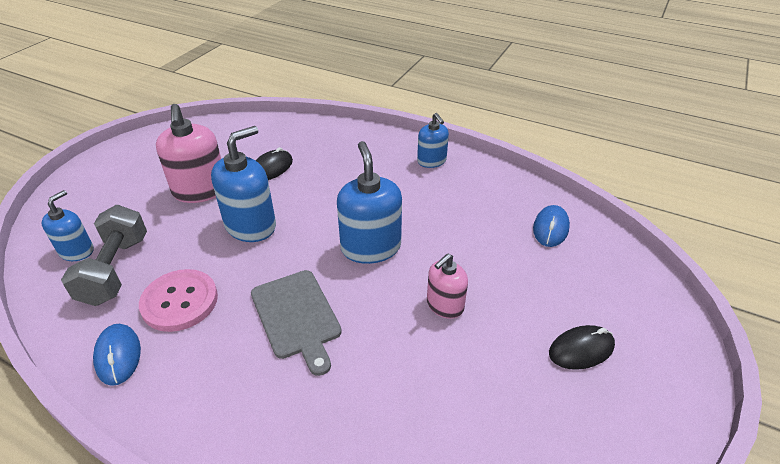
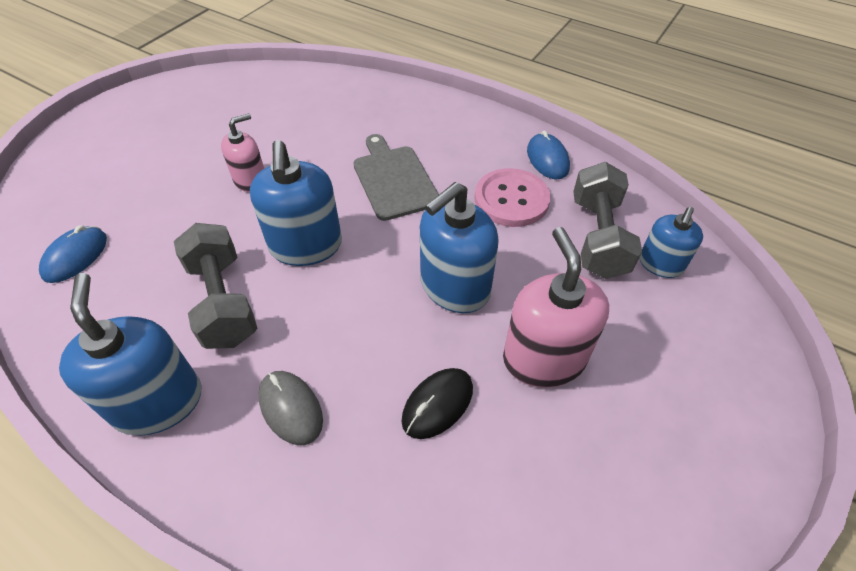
camera: 175 degrees left, 10 degrees up
blue soap dispenser [417,113,449,168] -> blue soap dispenser [59,273,201,436], size x1.66
black mouse [549,325,615,370] -> none
none -> grey dumbbell [174,223,257,349]
none -> grey mouse [258,371,323,445]

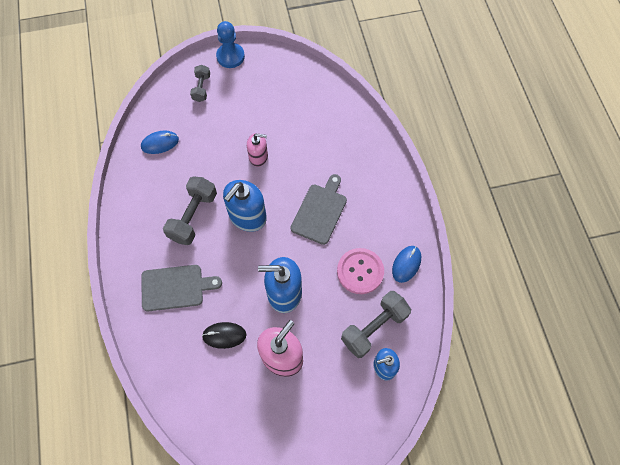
camera: 45 degrees right, 15 degrees up
blue soap dispenser [59,273,201,436] -> none
grey mouse [258,371,323,445] -> grey cutting board [141,265,222,311]
none -> grey dumbbell [190,65,210,102]
none -> blue pawn [216,21,245,68]

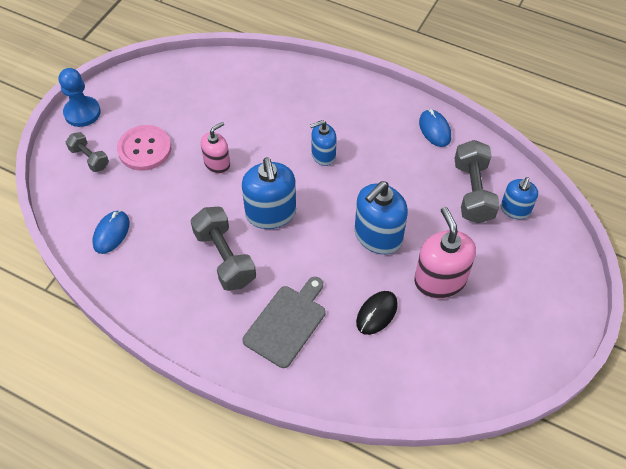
camera: 50 degrees left, 10 degrees down
grey cutting board [290,174,347,245] -> blue soap dispenser [310,120,337,166]
pink button [337,248,384,294] -> pink button moved to [117,125,171,171]

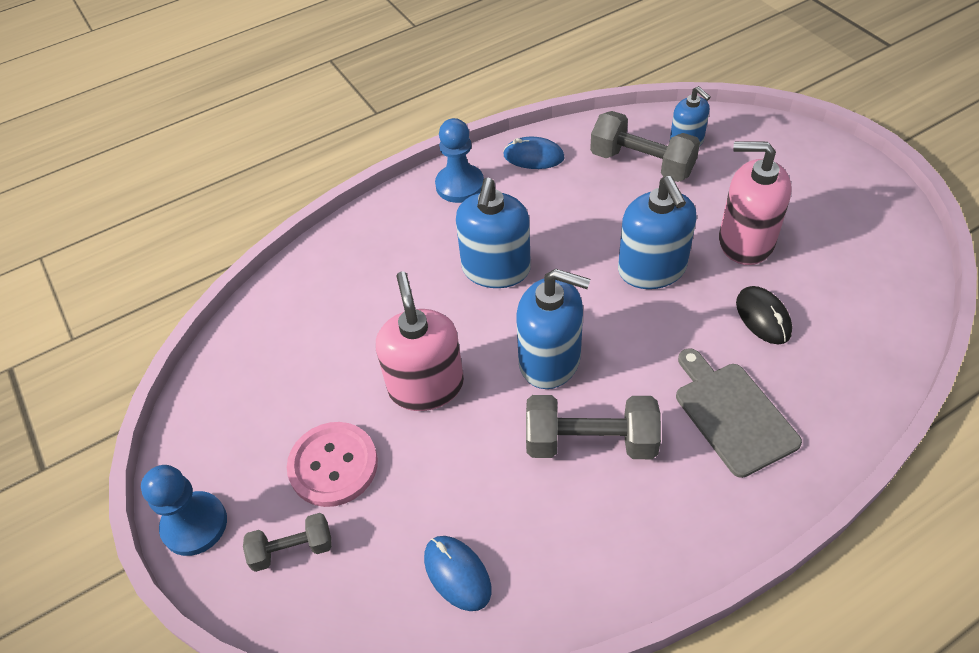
camera: 55 degrees left, 5 degrees down
pink soap dispenser [201,122,230,174] -> pink soap dispenser [376,272,464,411], size x1.66
blue soap dispenser [310,120,337,166] -> blue soap dispenser [456,178,531,288], size x1.66
none -> blue pawn [435,118,484,203]

